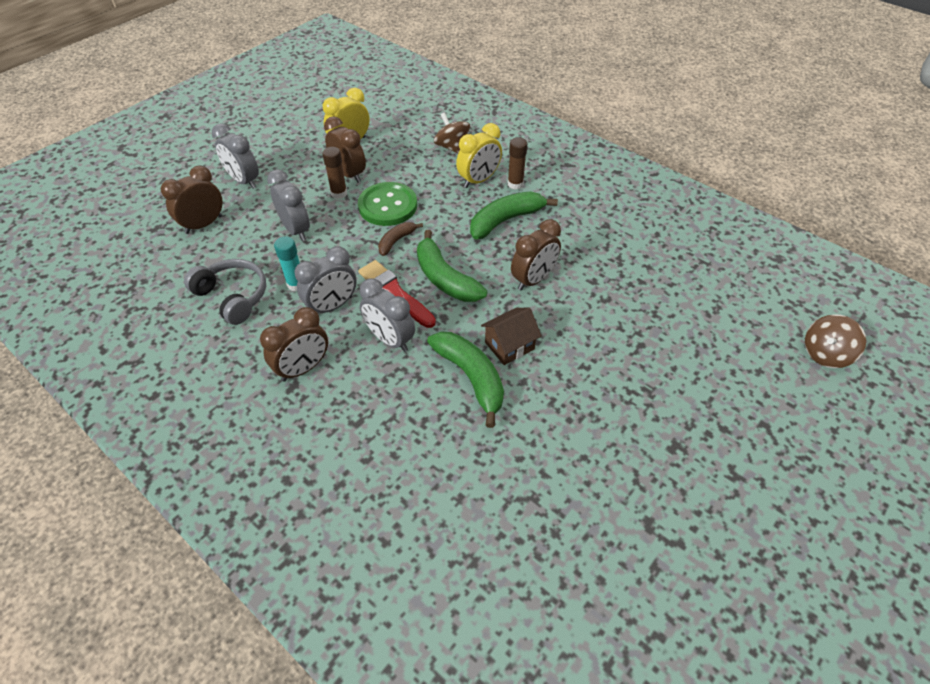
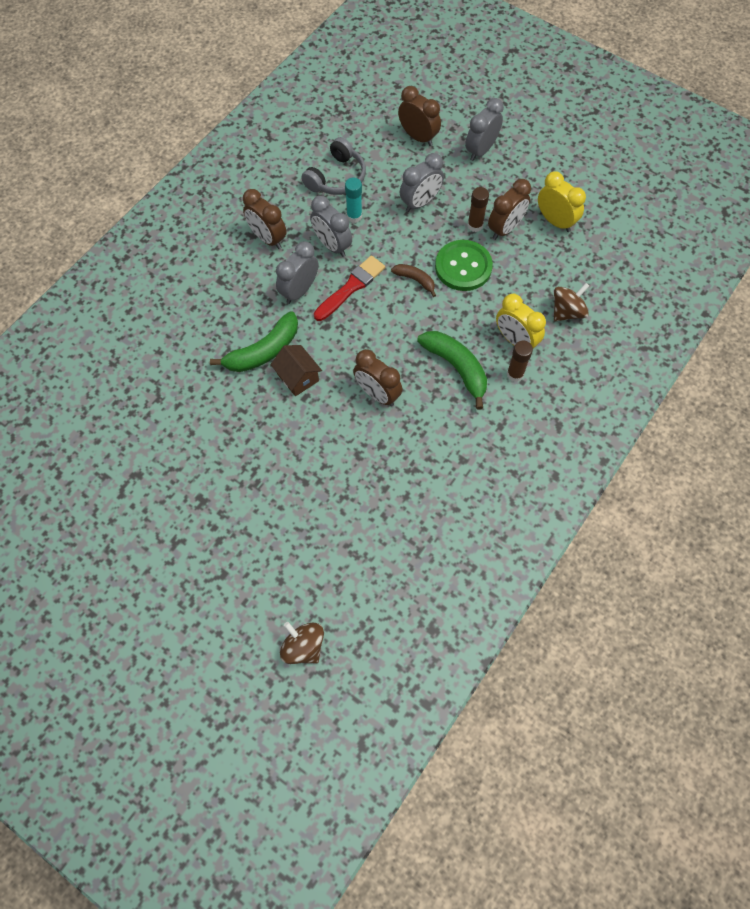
camera: 85 degrees right, 15 degrees up
green banana [417,230,487,302] -> none

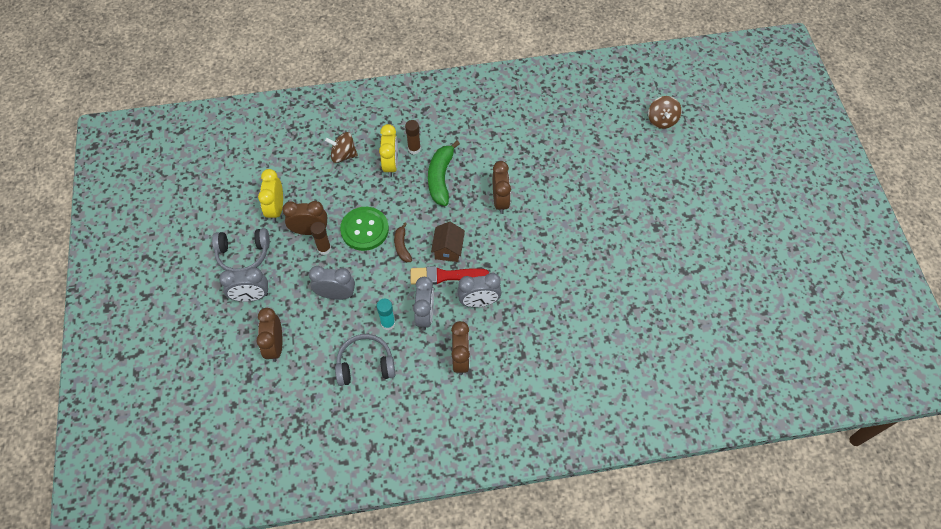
camera: 135 degrees left, 5 degrees down
green banana [210,311,298,372] -> none
brown house [270,345,322,396] -> brown house moved to [431,221,465,262]
none -> grey headphones [212,228,270,272]

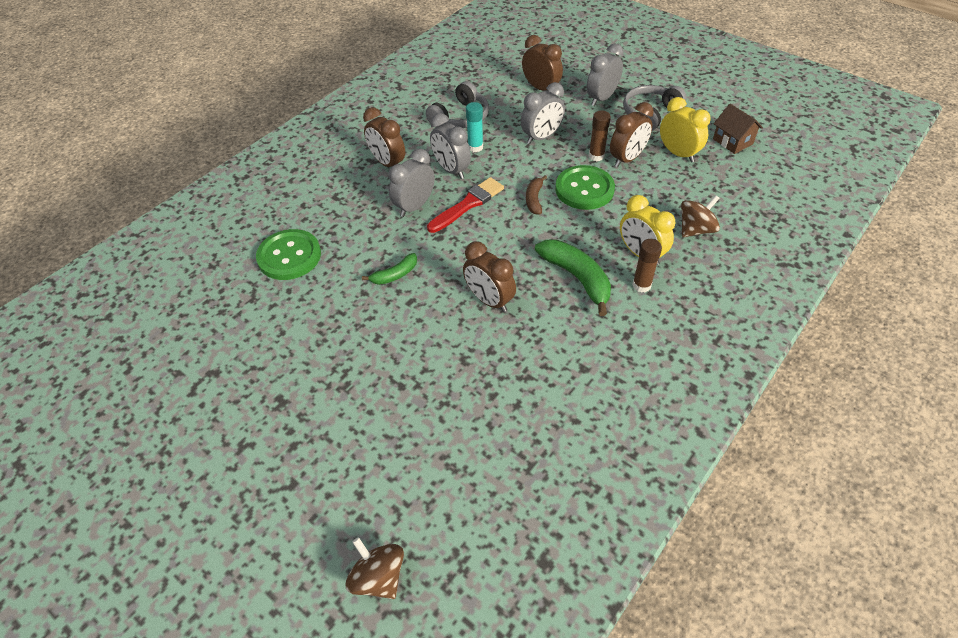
camera: 140 degrees right, 10 degrees down
brown banana [394,223,412,262] -> brown banana turned 120 degrees counterclockwise [526,176,547,215]
brown house [431,221,465,262] -> brown house moved to [713,104,763,154]
none -> green button [256,229,321,280]
none -> green banana [362,253,417,285]

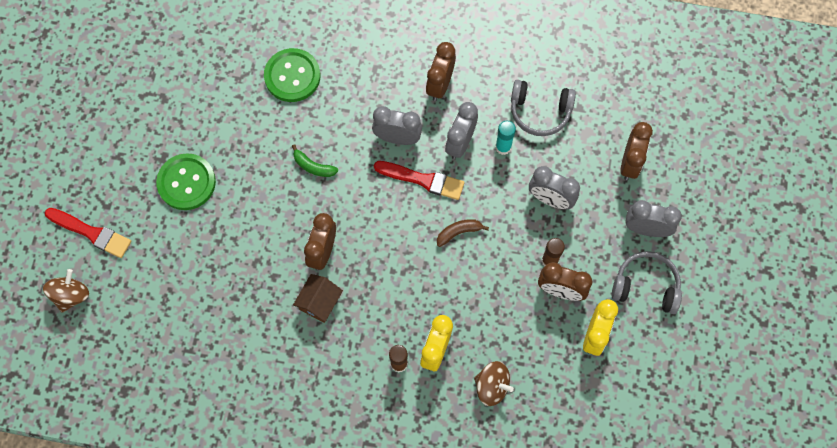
camera: 60 degrees right, 20 degrees up
green banana [535,239,611,316] -> none
green button [555,165,615,210] -> green button moved to [156,153,216,210]
brown house [713,104,763,154] -> brown house moved to [293,274,343,323]
none -> red brush [45,208,131,258]

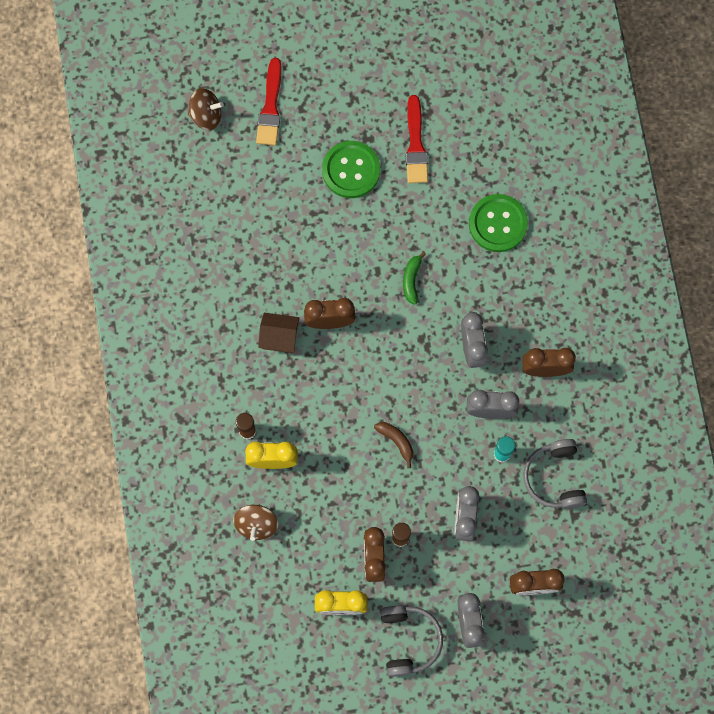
camera: 70 degrees right, 5 degrees up
red brush [374,161,464,200] -> red brush moved to [406,95,428,183]

